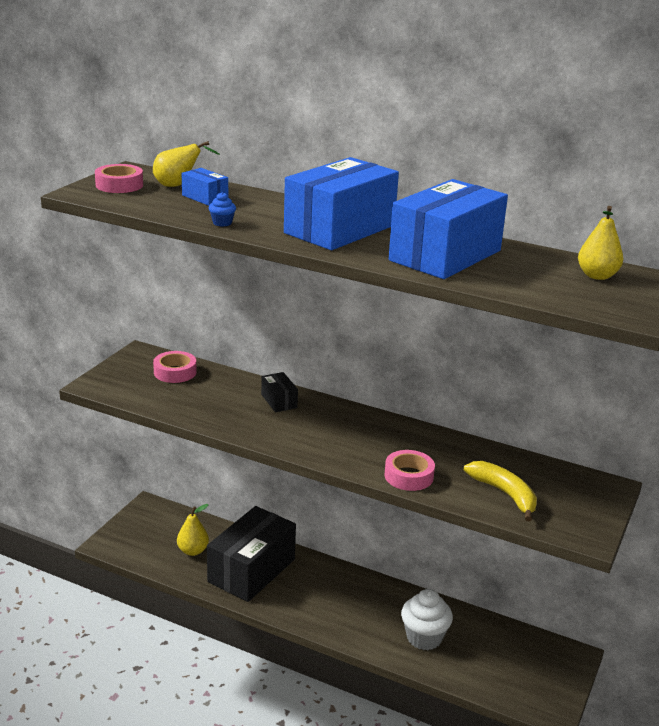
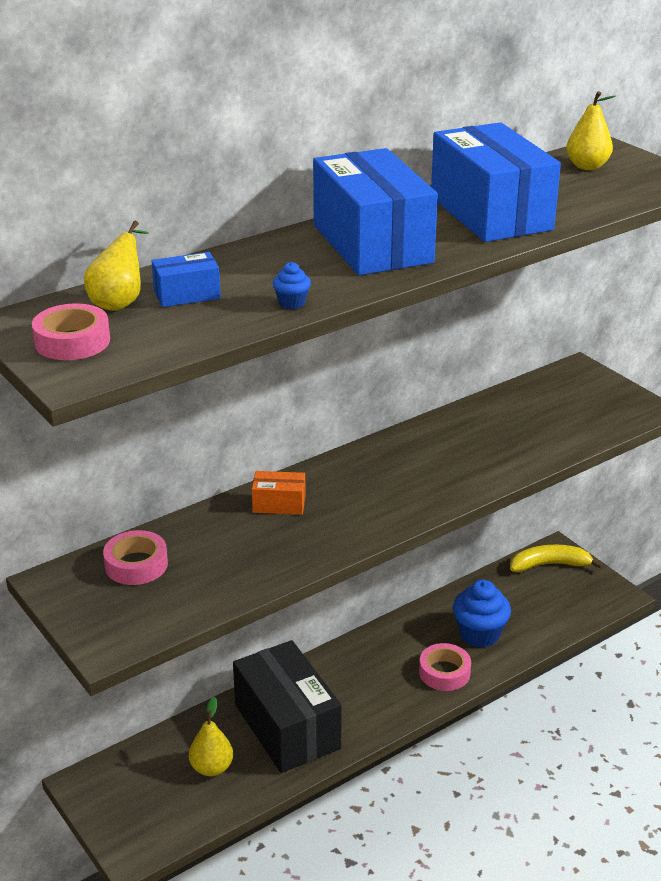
camera: 60 degrees left, 5 degrees up
black box [261,372,298,412] -> orange box [252,471,306,515]
pink tape [384,450,435,491] -> pink tape moved to [419,643,471,691]
white cupcake [401,589,453,650] -> blue cupcake [453,580,511,648]
yellow banana [464,461,537,522] -> yellow banana moved to [510,545,603,572]

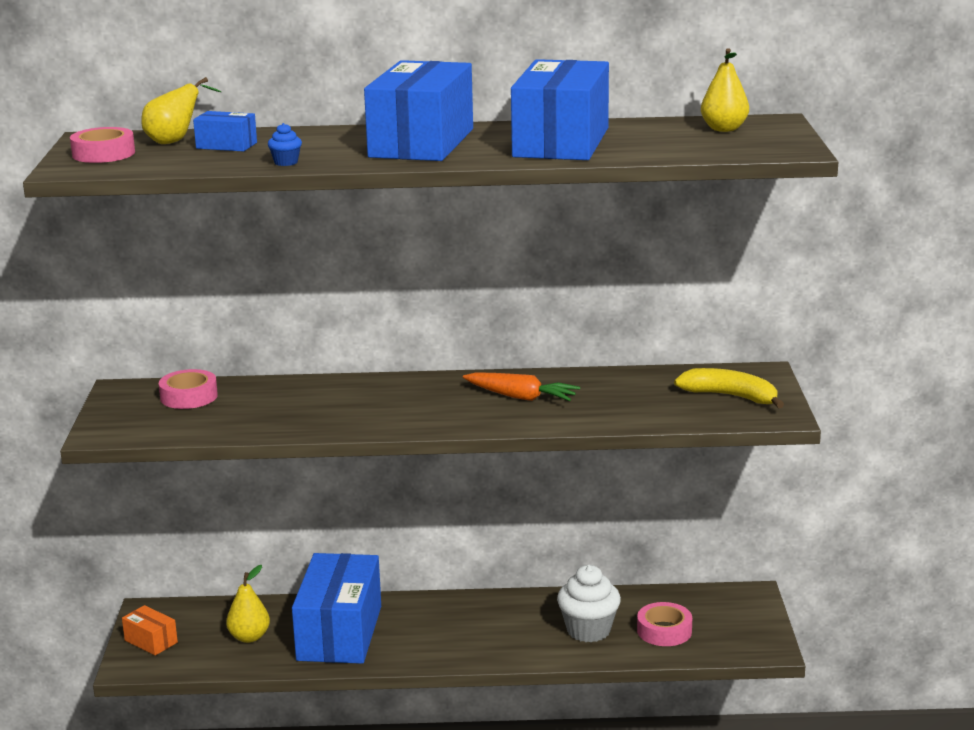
camera: 35 degrees right, 10 degrees down
black box [233,640,342,773] -> blue box [292,553,381,664]
orange box [252,471,306,515] -> orange box moved to [122,605,178,656]
pink tape [419,643,471,691] -> pink tape moved to [637,602,692,646]
blue cupcake [453,580,511,648] -> white cupcake [557,565,621,642]
yellow banana [510,545,603,572] -> yellow banana moved to [674,368,784,408]
none -> orange carrot [463,372,580,401]

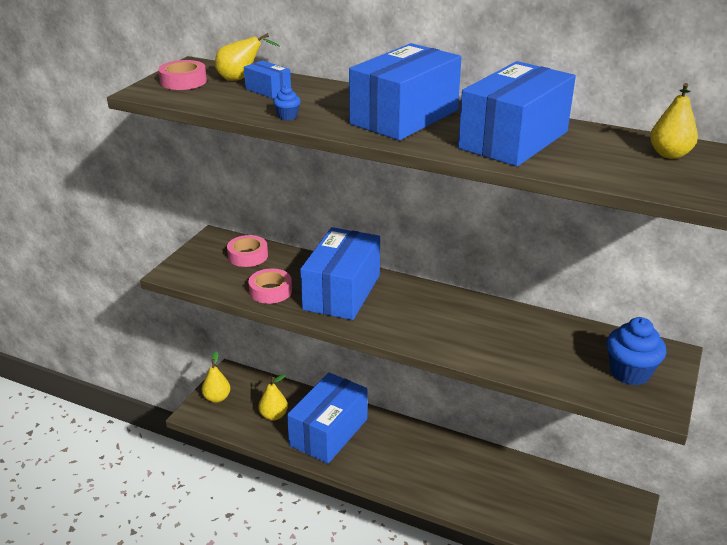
camera: 25 degrees right, 10 degrees up
orange box [122,605,178,656] -> yellow pear [202,351,230,403]
orange carrot [463,372,580,401] -> none
white cupcake [557,565,621,642] -> none
pink tape [637,602,692,646] -> pink tape moved to [248,268,292,304]
yellow banana [674,368,784,408] -> blue cupcake [607,317,666,385]
none -> blue box [300,227,380,320]

